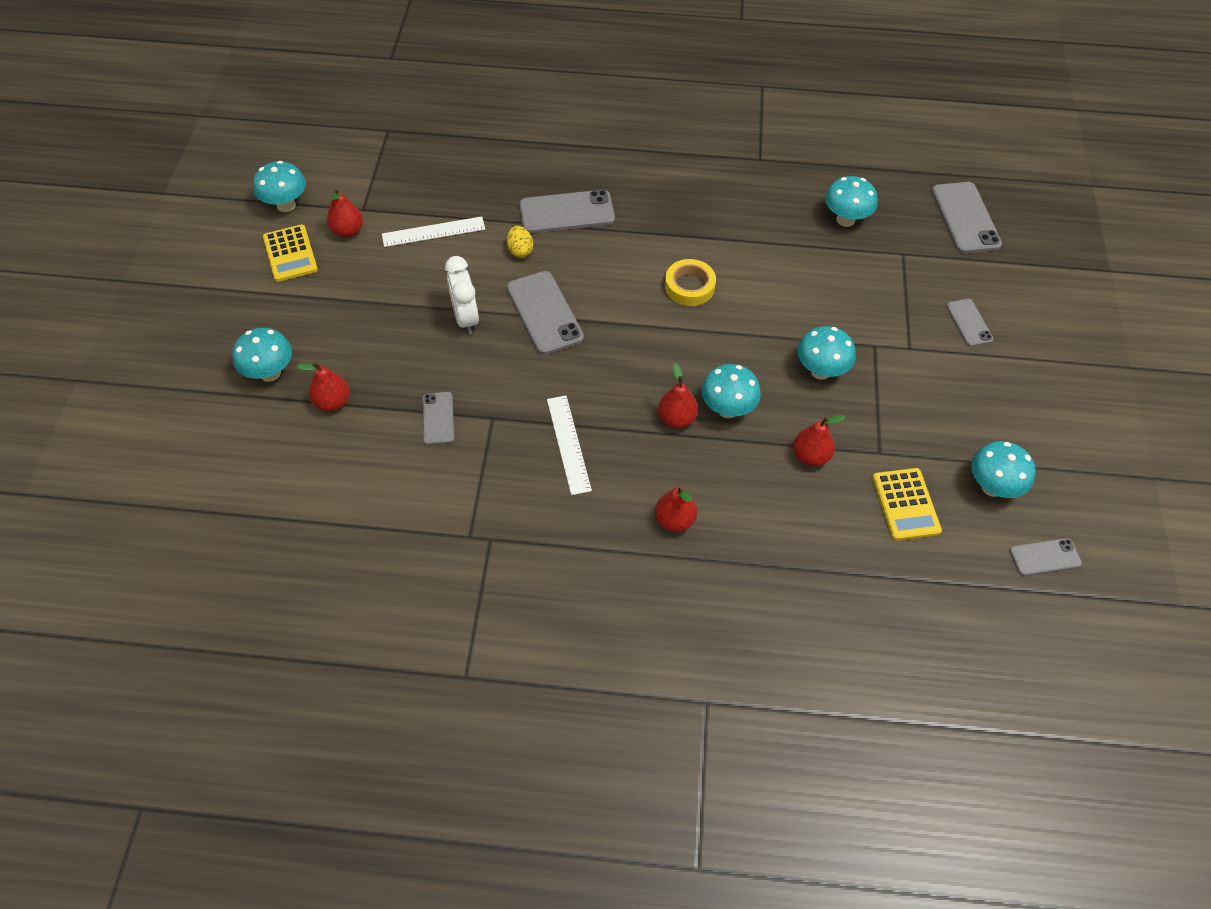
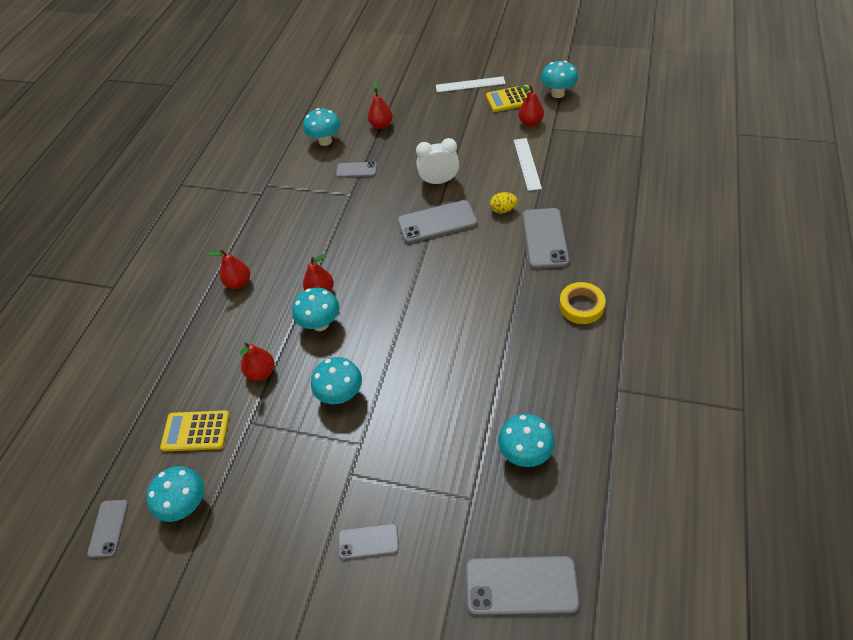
camera: 105 degrees right, 5 degrees down
turquoise mushroom [232,328,292,382] -> turquoise mushroom moved to [303,108,340,146]
white ruler [547,396,592,495] -> white ruler moved to [436,76,505,92]
yellow tape [665,259,716,306] -> yellow tape moved to [559,282,605,324]

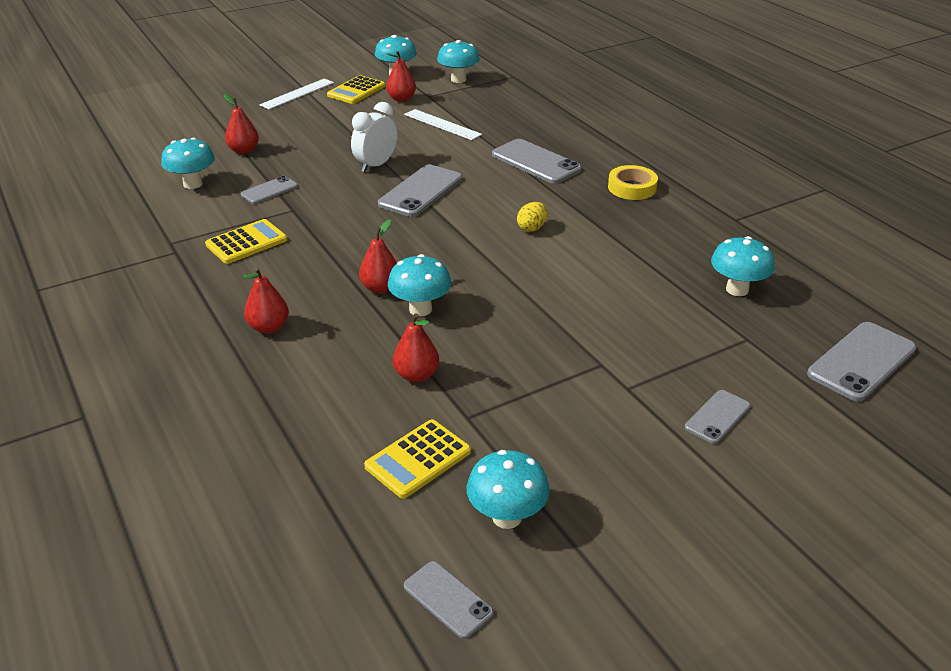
camera: 50 degrees left, 15 degrees down
turquoise mushroom [311,357,362,404] -> turquoise mushroom moved to [437,40,480,83]
yellow egg [490,192,518,213] -> yellow egg moved to [517,202,547,232]
none -> yellow calculator [205,219,287,264]

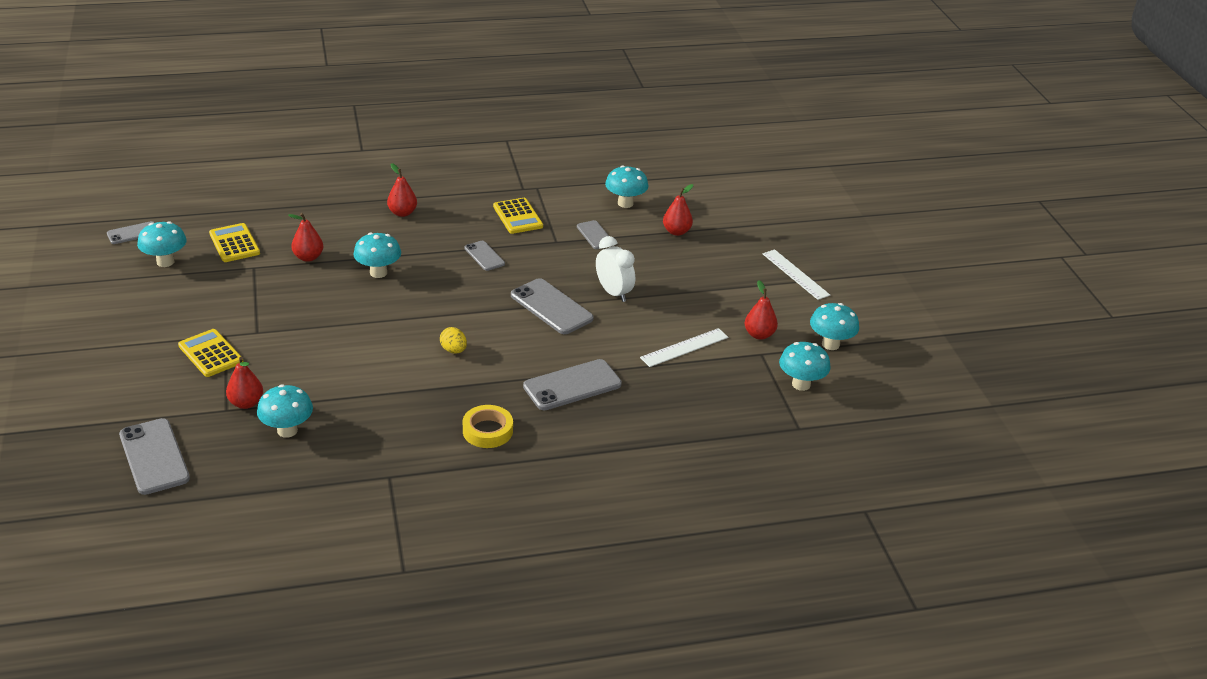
camera: 105 degrees right, 0 degrees up
yellow calculator [327,75,385,104] -> yellow calculator moved to [178,329,244,377]
red pear [359,219,397,294] -> red pear moved to [226,357,263,409]
grey phone [685,390,750,444] -> grey phone moved to [464,241,505,271]

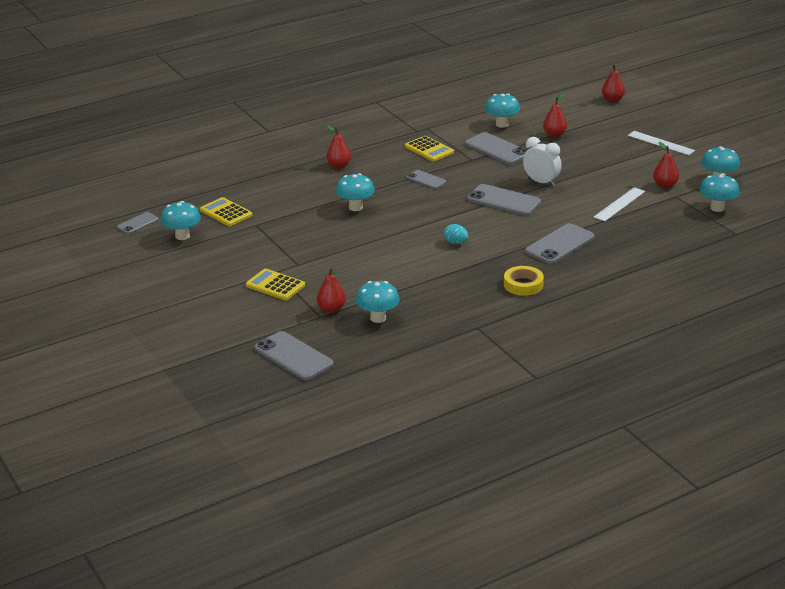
camera: 15 degrees left, 5 degrees down
red pear [288,213,324,262] -> red pear moved to [602,64,625,102]
yellow egg [440,327,467,354] -> turquoise egg [444,224,468,244]
grey phone [577,220,609,249] -> grey phone [465,132,527,165], size x1.74

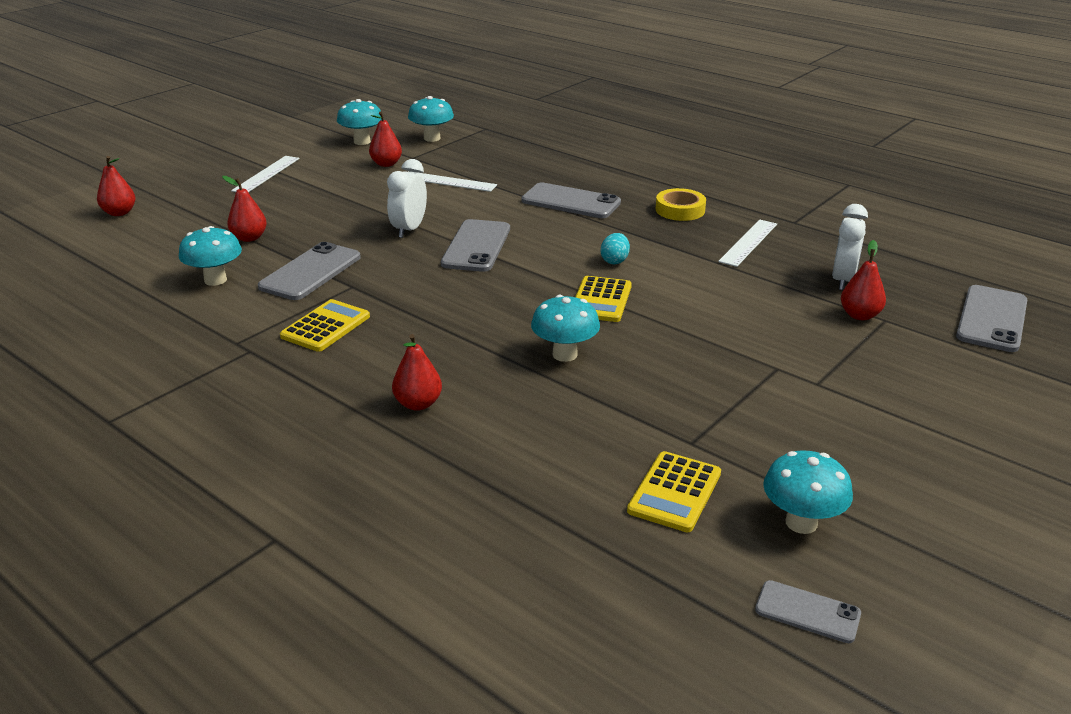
camera: 110 degrees left, 0 degrees up
yellow calculator [246,269,305,300] -> yellow calculator moved to [575,276,632,322]
turquoise mushroom [356,281,400,323] -> white clock [832,204,868,290]
grey phone [407,170,446,189] -> none
none -> white ruler [718,220,777,267]

